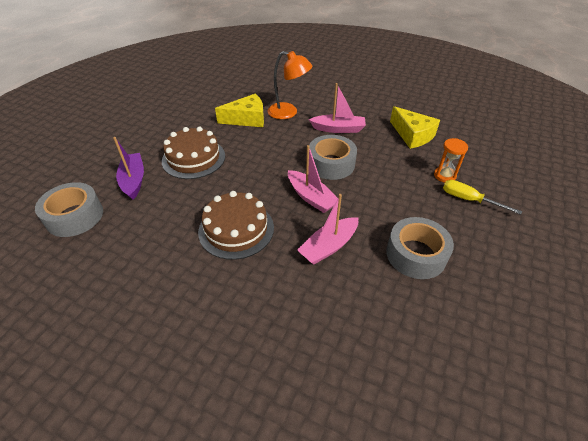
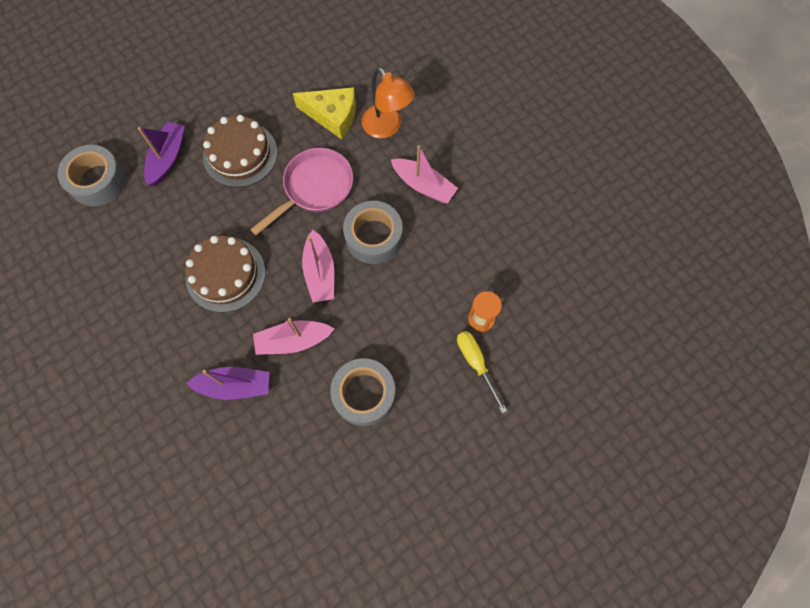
camera: 30 degrees right, 25 degrees up
yellow cheese [390,106,440,149] -> none
none -> purple boat [186,367,270,400]
none -> pink pan [250,148,353,235]

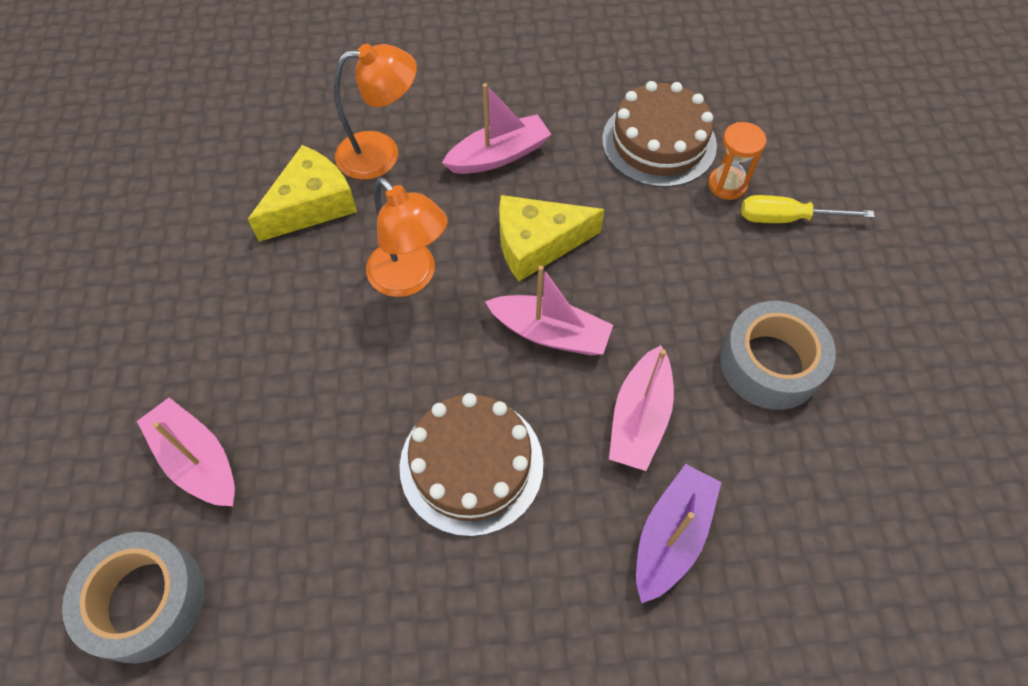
camera: 60 degrees left, 10 degrees down
purple boat [138,122,185,186] -> pink boat [137,397,235,506]
brown cake [203,115,277,188] -> brown cake moved to [602,81,717,187]
pink pan [250,148,353,235] -> orange lamp [366,177,448,297]
grey tape [343,201,403,264] -> yellow cheese [499,195,605,281]

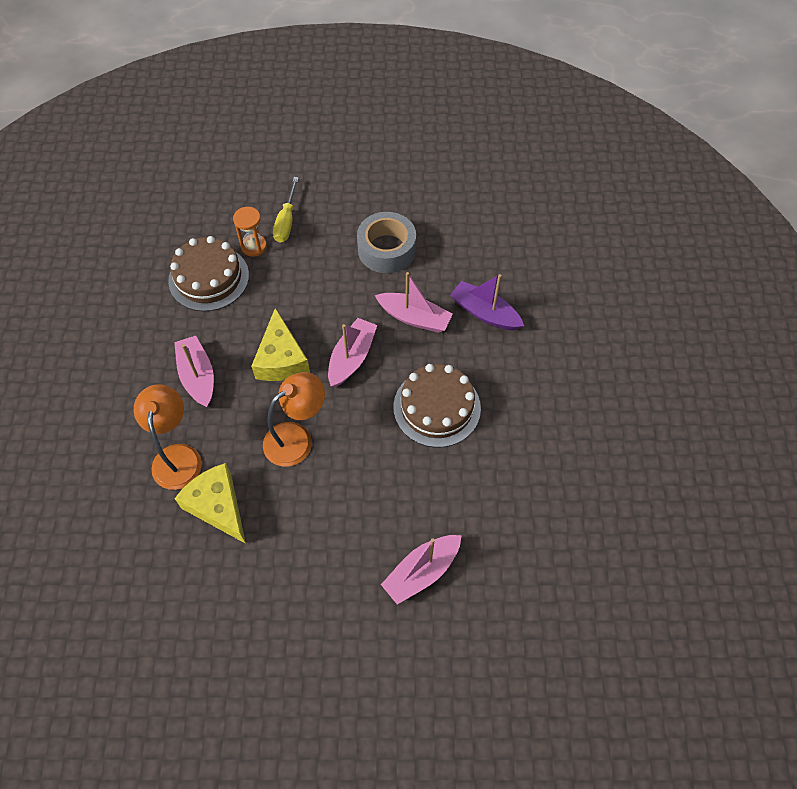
camera: 85 degrees left, 0 degrees up
grey tape [62,532,205,663] -> none

